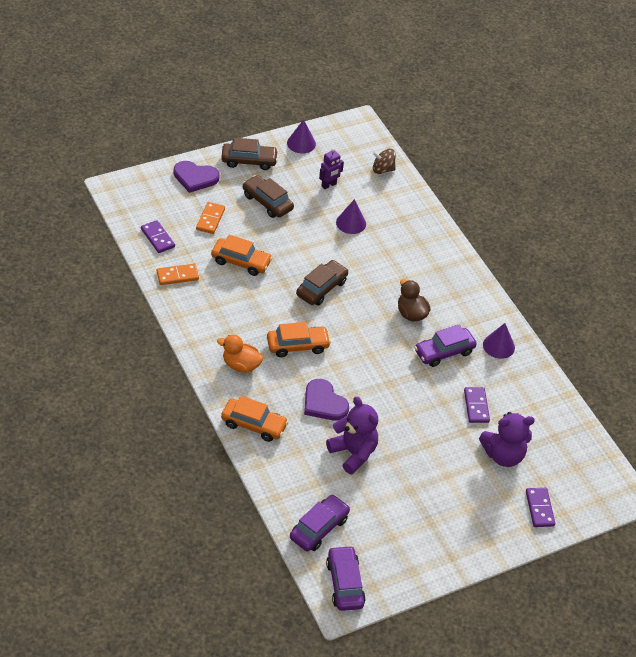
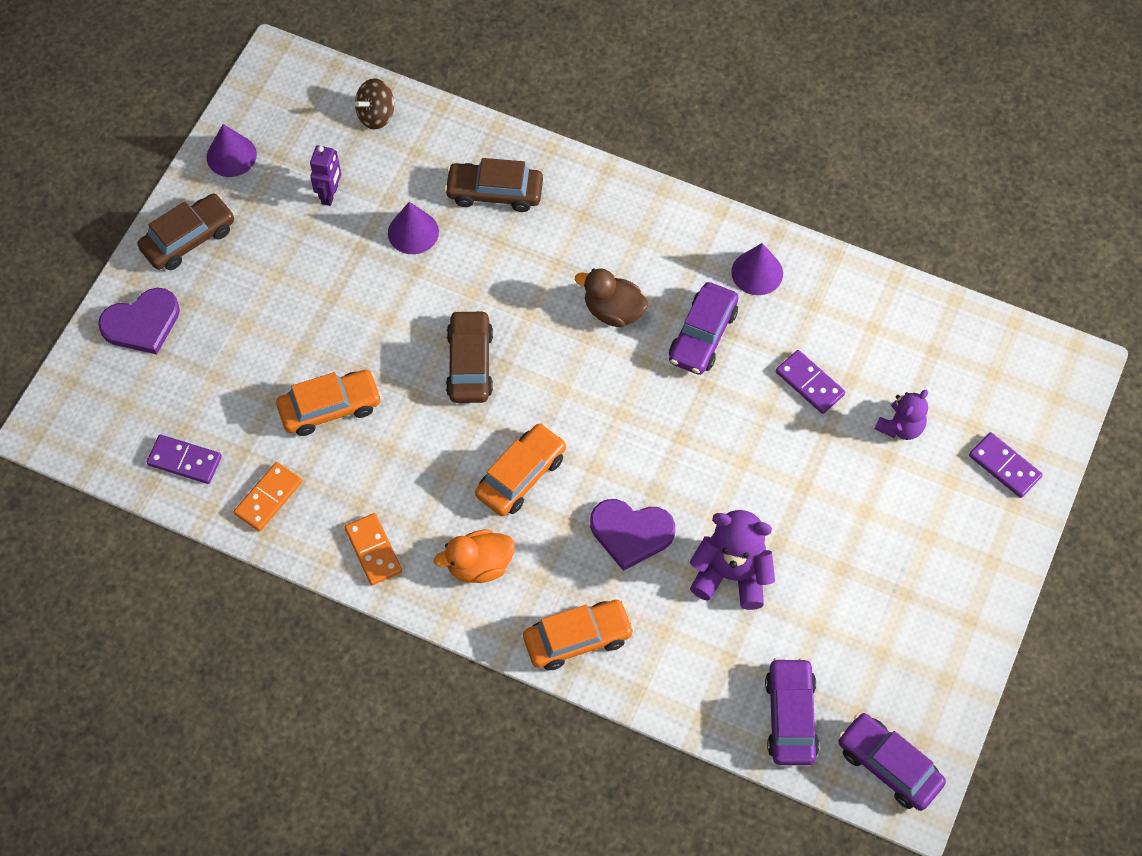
camera: 35 degrees left, 15 degrees up
orange domino [196,202,225,234] -> orange domino moved to [345,513,402,585]
brown car [242,175,294,218] -> brown car moved to [444,158,543,212]
purple teddy bear [479,412,535,467] -> purple teddy bear [875,390,928,440], size x0.62

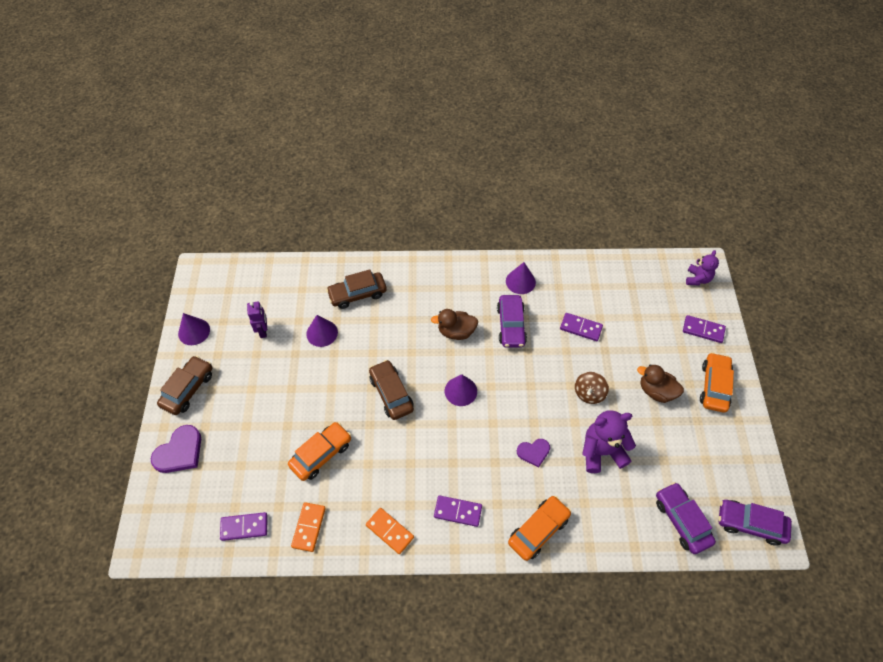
camera: 25 degrees left, 5 degrees down
brown spinning top [355,78,394,130] -> brown spinning top moved to [575,372,609,404]
orange duck [434,529,515,583] -> purple domino [434,495,482,527]
orange car [475,423,566,516] -> orange car moved to [700,352,734,413]
purple heart [590,499,675,571] -> purple heart [517,439,550,468], size x0.63
purple teddy bear [875,390,928,440] -> purple teddy bear moved to [686,250,719,285]
none -> purple cone [445,374,477,406]
none -> brown duck [637,364,684,403]

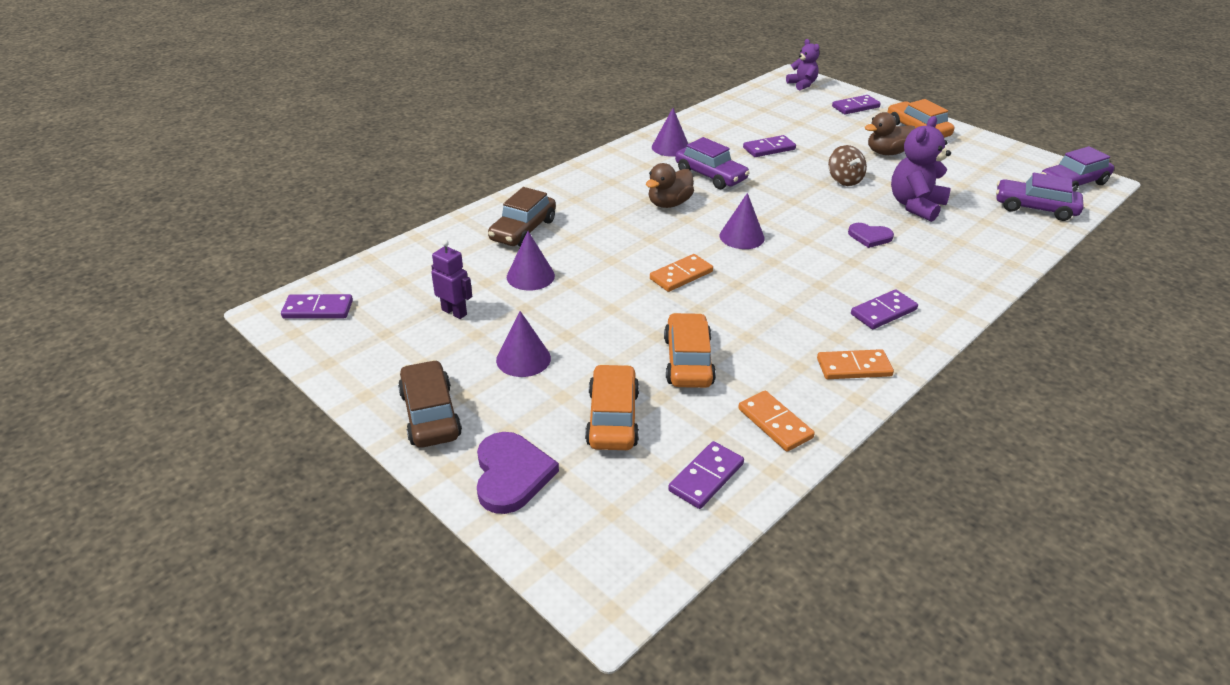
camera: 45 degrees left, 20 degrees down
purple cone [178,313,210,345] -> purple cone moved to [496,311,551,377]
brown car [369,360,414,420] -> orange domino [650,254,713,292]
orange car [508,496,571,561] -> orange car moved to [585,364,639,450]
purple heart [517,439,550,468] -> purple heart turned 75 degrees clockwise [848,223,894,248]
none -> purple domino [281,294,353,319]

